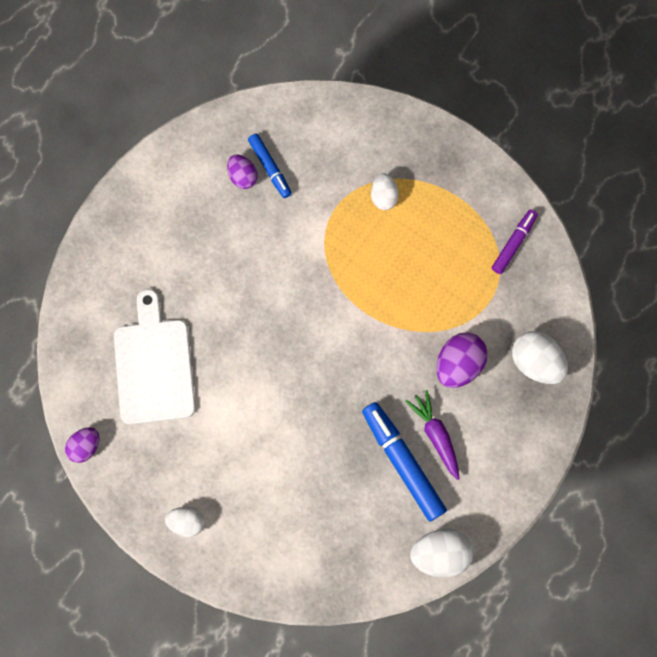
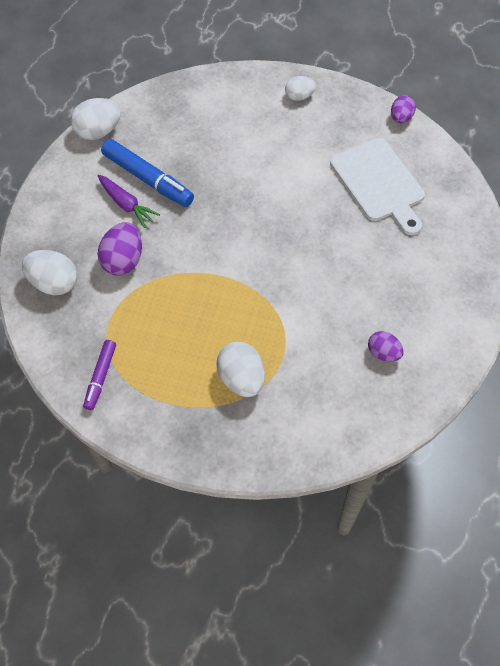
camera: 160 degrees right, 15 degrees down
blue marker [248,134,292,198] -> none
white egg [371,173,399,210] -> white egg [216,342,265,397], size x1.59

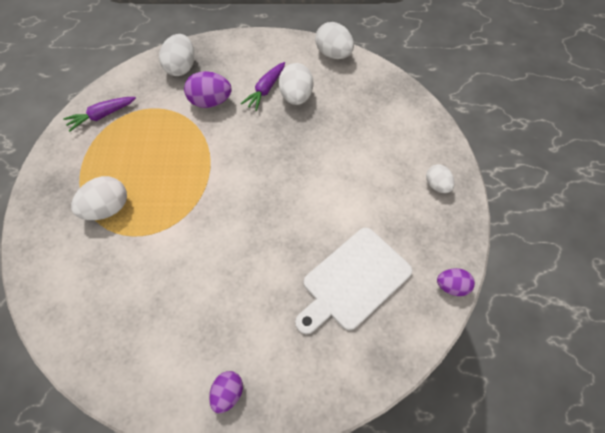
camera: 75 degrees right, 0 degrees up
purple marker [83,340,116,410] -> purple carrot [63,97,136,132]
blue marker [101,139,194,207] -> white egg [279,63,313,105]
purple egg [368,331,403,362] -> purple egg moved to [209,371,243,414]

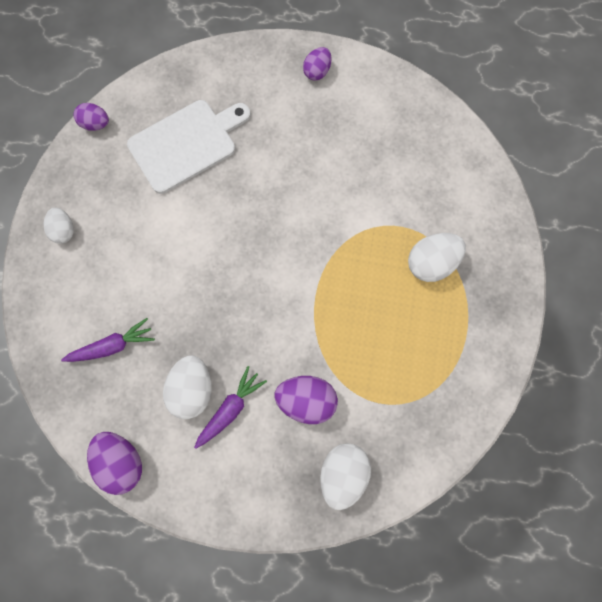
camera: 170 degrees left, 15 degrees up
purple carrot [63,97,136,132] -> purple carrot moved to [61,318,155,362]
white egg [315,22,354,59] -> purple egg [87,432,142,495]

